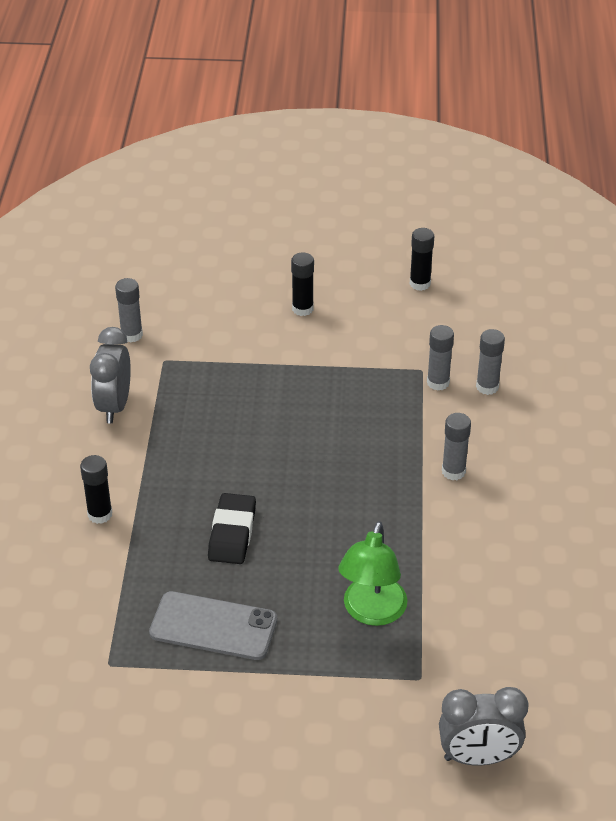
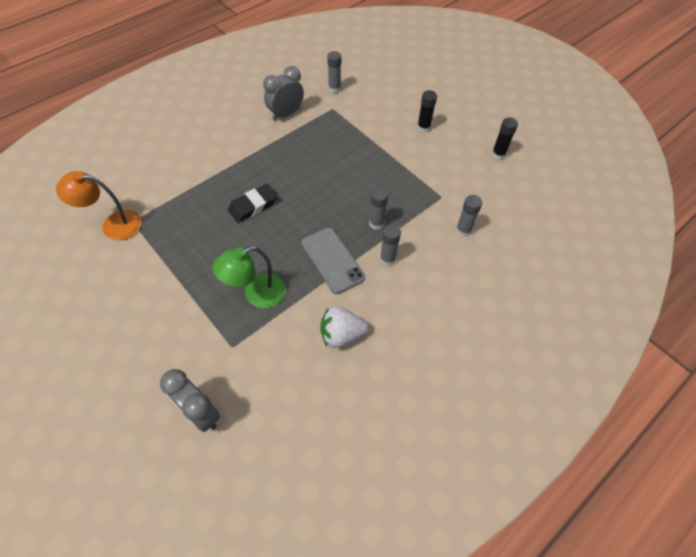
camera: 45 degrees right, 15 degrees up
black glue stick [80,455,112,524] -> none
grey phone [149,591,277,660] -> grey phone moved to [301,227,365,294]
grey glue stick [427,325,454,391] -> grey glue stick moved to [369,187,388,230]
none -> orange lamp [56,171,142,240]
none -> white strawberry [320,306,368,348]

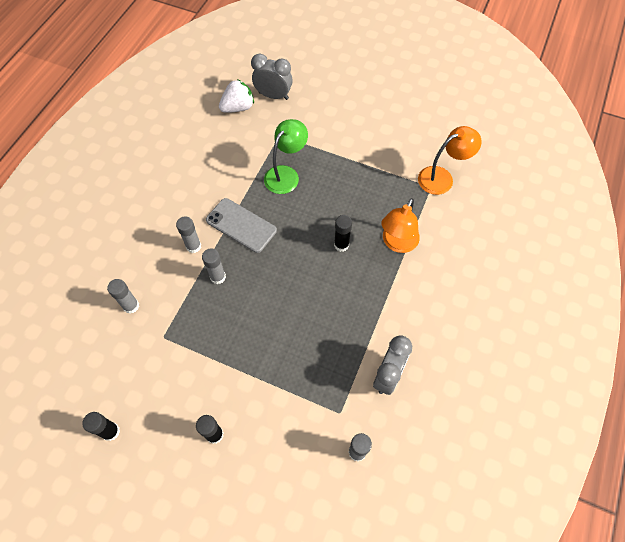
camera: 155 degrees right, 5 degrees up
black eraser [228,184,278,223] -> black glue stick [334,215,352,252]
white strawberry [320,306,368,348] -> white strawberry moved to [219,79,254,113]
none -> orange lamp [381,198,420,253]

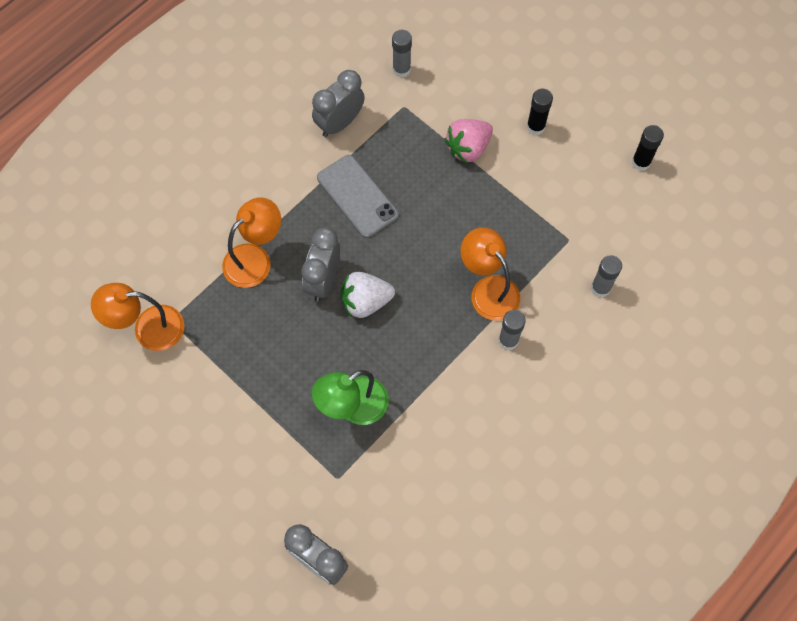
camera: 160 degrees left, 5 degrees up
grey glue stick [202,248,226,284] -> orange lamp [461,227,520,321]
grey phone [206,198,277,253] -> grey phone moved to [317,155,399,238]
white strawberry [219,79,254,113] -> white strawberry moved to [341,272,395,318]
black glue stick [334,215,352,252] -> grey clock [301,227,340,301]
none -> pink strawberry [444,119,493,163]

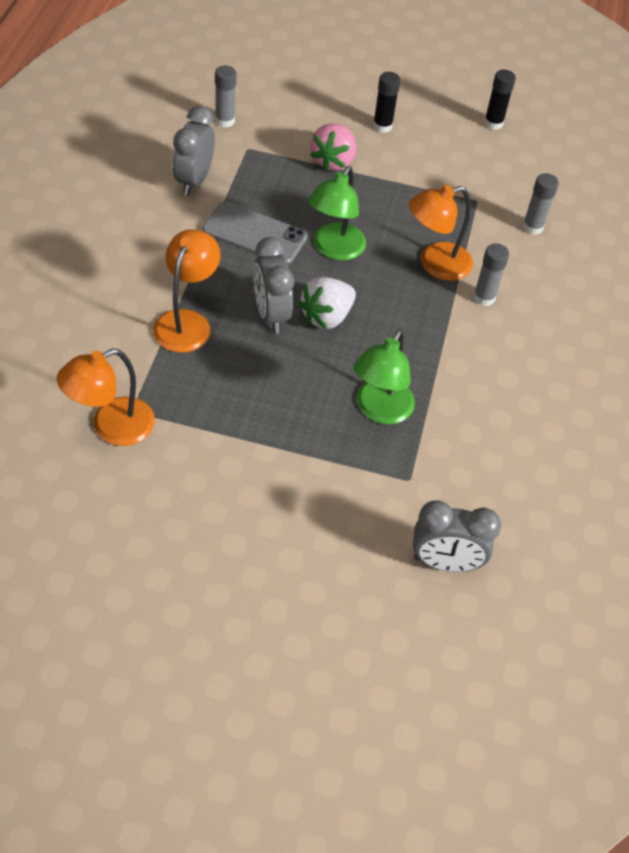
camera: 35 degrees left, 15 degrees down
orange lamp [461,227,520,321] -> orange lamp turned 45 degrees counterclockwise [409,185,473,281]
none -> green lamp [308,166,366,260]

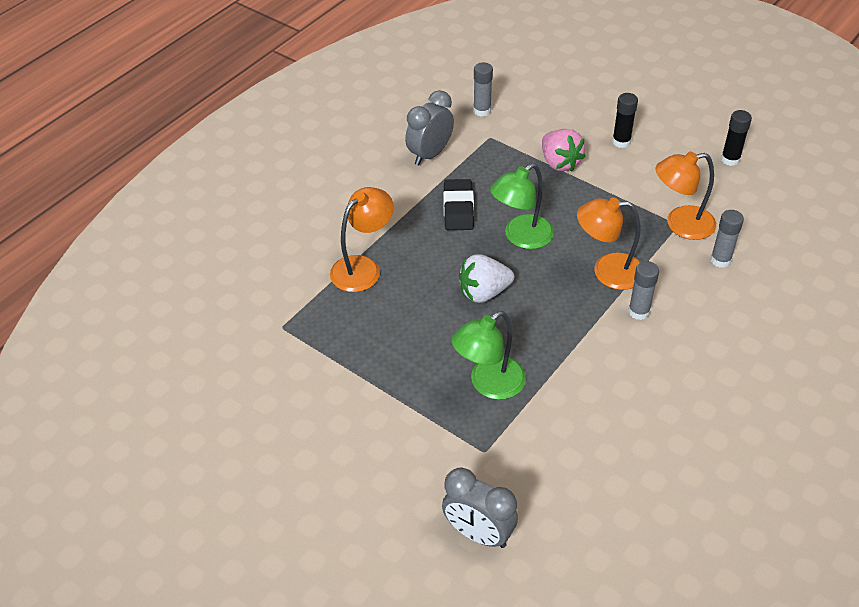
camera: 30 degrees right, 5 degrees down
orange lamp [57,349,155,446] -> orange lamp moved to [655,151,716,240]
grey phone [202,201,308,265] -> black eraser [443,179,474,230]
grey clock [253,237,294,333] -> none
pink strawberry [310,123,356,171] -> pink strawberry turned 75 degrees counterclockwise [542,129,586,172]

